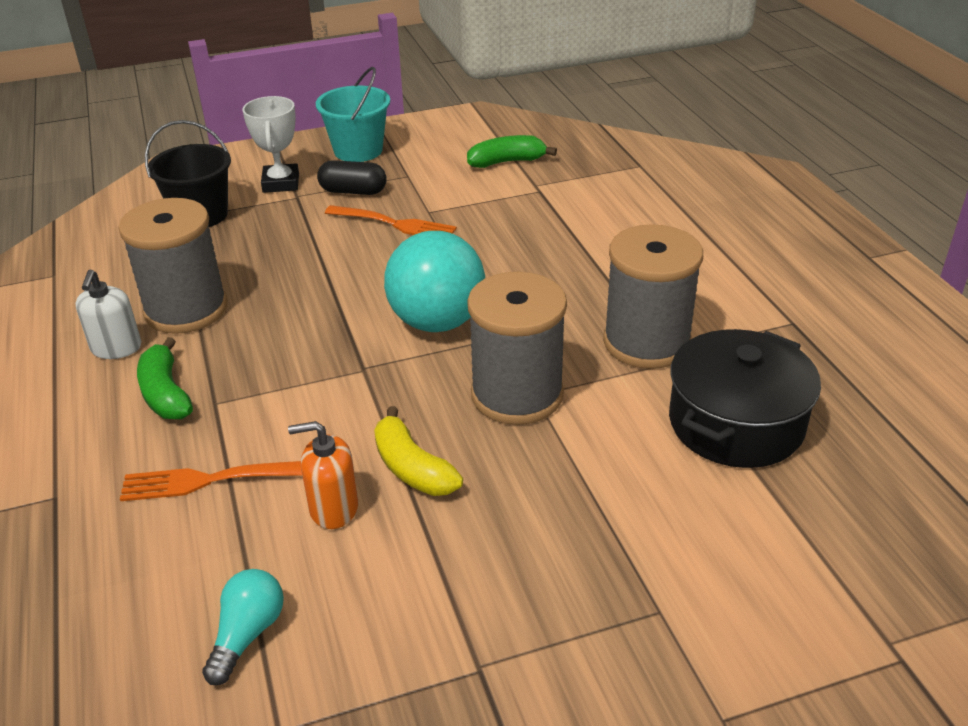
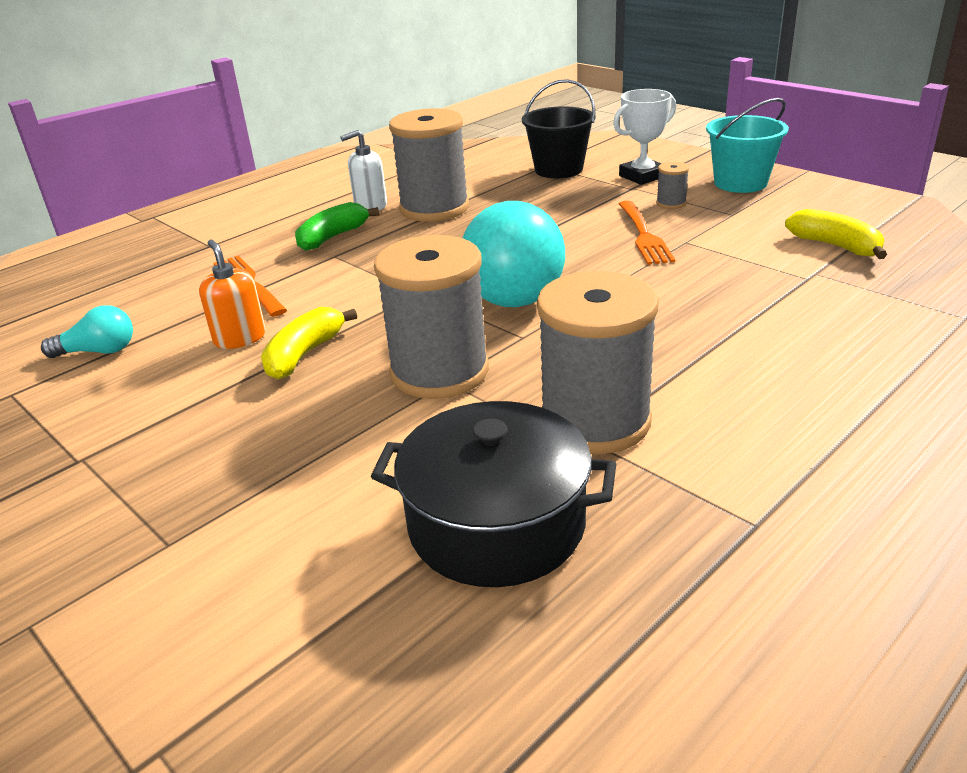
camera: 65 degrees right, 5 degrees down
black capsule [317,160,387,195] -> grey spool [656,162,689,209]
green banana [467,135,557,168] -> yellow banana [785,209,887,259]

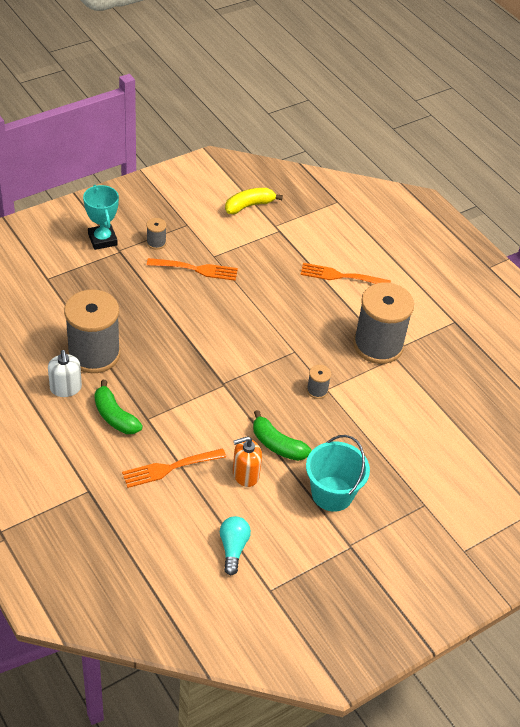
camera: 85 degrees left, 15 degrees up
yellow banana [261,307,357,379] -> green banana [253,410,312,461]
black pot [371,401,616,587] -> none
grey spool [374,235,489,399] -> grey spool [307,365,331,399], size x0.41
turquoise ball [462,201,565,307] -> none
black bucket [522,79,595,178] -> none
white trophy [613,89,676,185] -> turquoise trophy [83,185,119,250]
turquoise bucket [706,98,789,193] -> turquoise bucket moved to [306,435,370,512]
none -> orange fork [301,263,391,284]

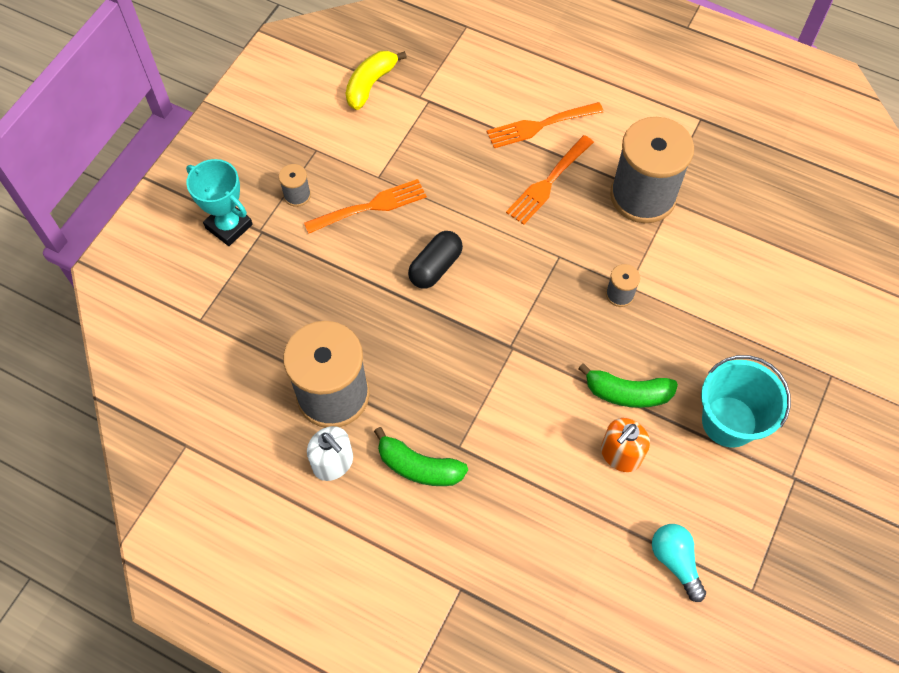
camera: 25 degrees left, 15 degrees up
orange fork [122,448,226,488] -> orange fork moved to [506,135,594,225]
none -> black capsule [408,231,463,288]

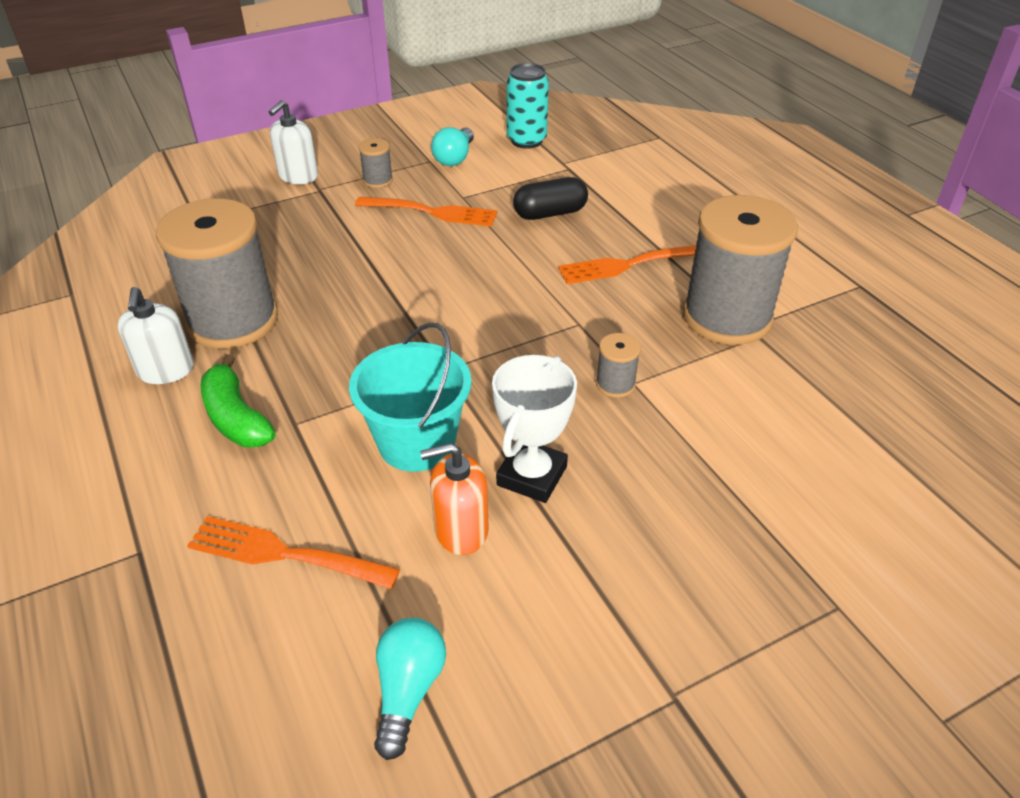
camera: 35 degrees right, 20 degrees down
turquoise trophy [186,159,253,246] -> white soap dispenser [269,100,318,184]
yellow banana [346,51,407,110] -> turquoise can [507,63,549,149]
black capsule [408,231,463,288] -> black capsule moved to [513,177,588,220]
orange fork [487,102,604,148] -> orange fork moved to [187,516,400,589]
green banana [578,363,678,408] -> white trophy [492,355,577,503]
turquoise bucket [701,355,791,448] -> turquoise bucket moved to [349,323,472,472]
none -> turquoise light bulb [431,127,474,166]

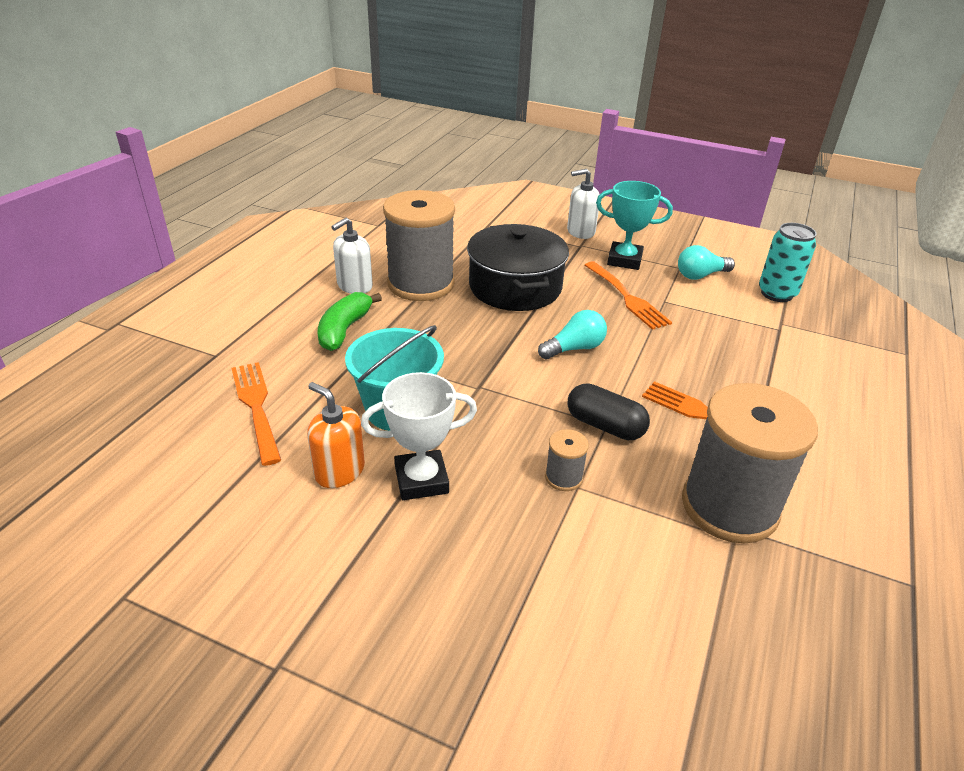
camera: 50 degrees right, 5 degrees down
grey spool [359,138,393,188] -> turquoise trophy [596,181,673,270]
turquoise light bulb [374,618,446,760] -> turquoise light bulb moved to [538,310,607,359]
black capsule [513,177,588,220] -> black capsule moved to [568,383,650,440]
none -> black pot [467,224,569,311]

